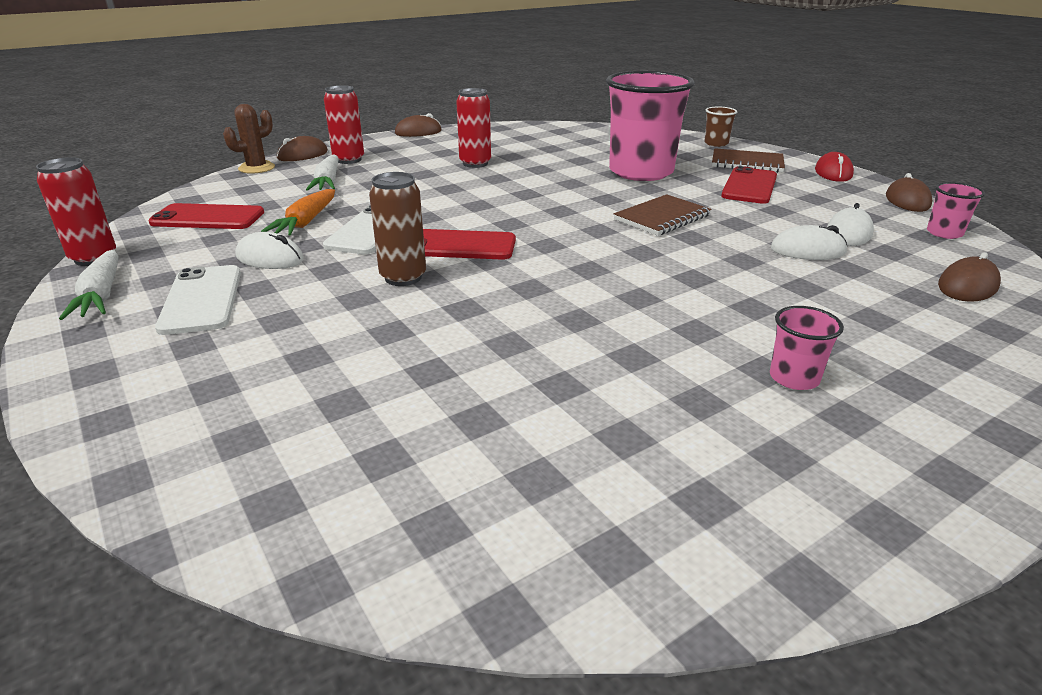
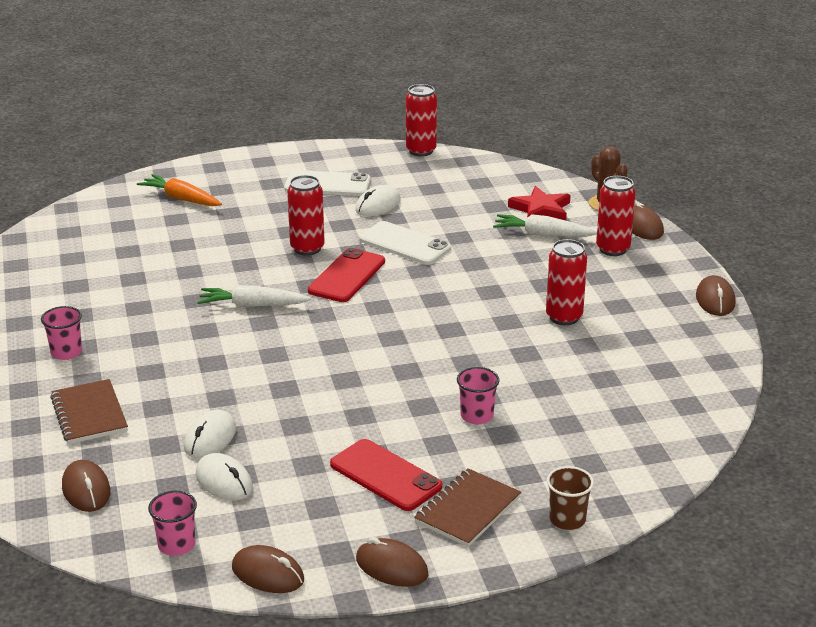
camera: 110 degrees right, 0 degrees up
white carrot [59,250,119,320] -> white carrot moved to [197,285,311,307]
red phone [148,203,264,229] -> none
orange carrot [261,189,335,236] -> orange carrot moved to [137,174,222,206]
brown can [369,172,426,286] -> red can [287,175,325,256]
pink cup [606,71,695,181] -> pink cup [457,367,500,424], size x0.42
brown notebook [614,194,711,236] -> brown notebook moved to [50,379,128,444]
red mouse [815,152,854,182] -> brown mouse [356,537,428,587]
none -> red star [508,186,571,221]

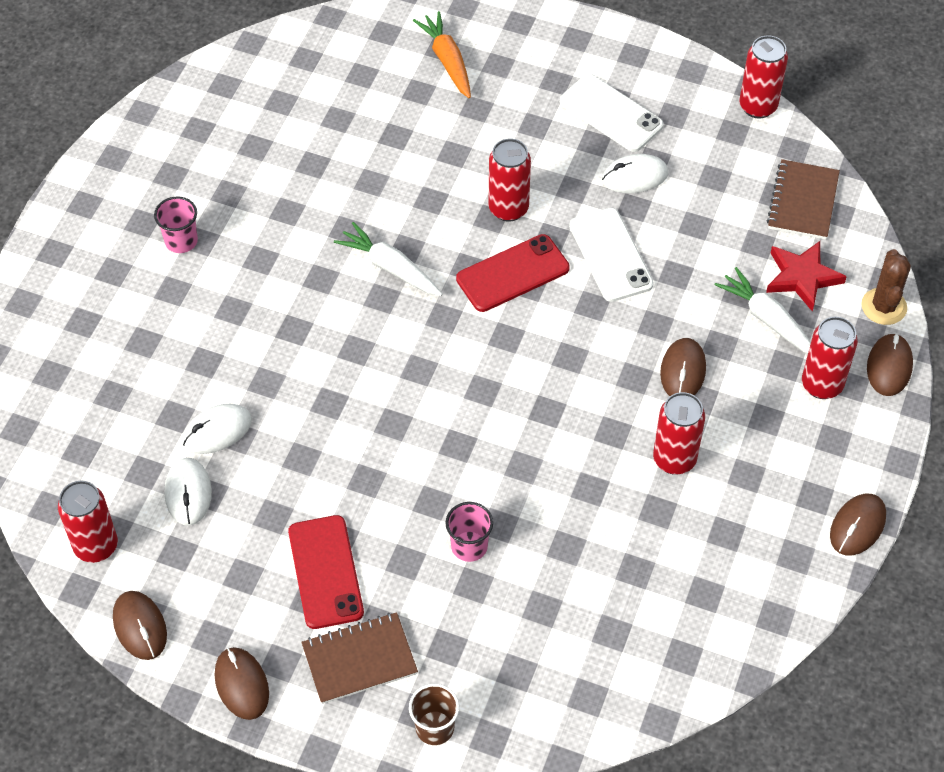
camera: 35 degrees right, 25 degrees up
brown notebook [50,379,128,444] -> brown notebook moved to [766,159,840,240]
brown mouse [62,460,111,512] -> brown mouse moved to [660,338,706,396]
pink cup [148,491,197,556] -> red can [58,481,118,563]

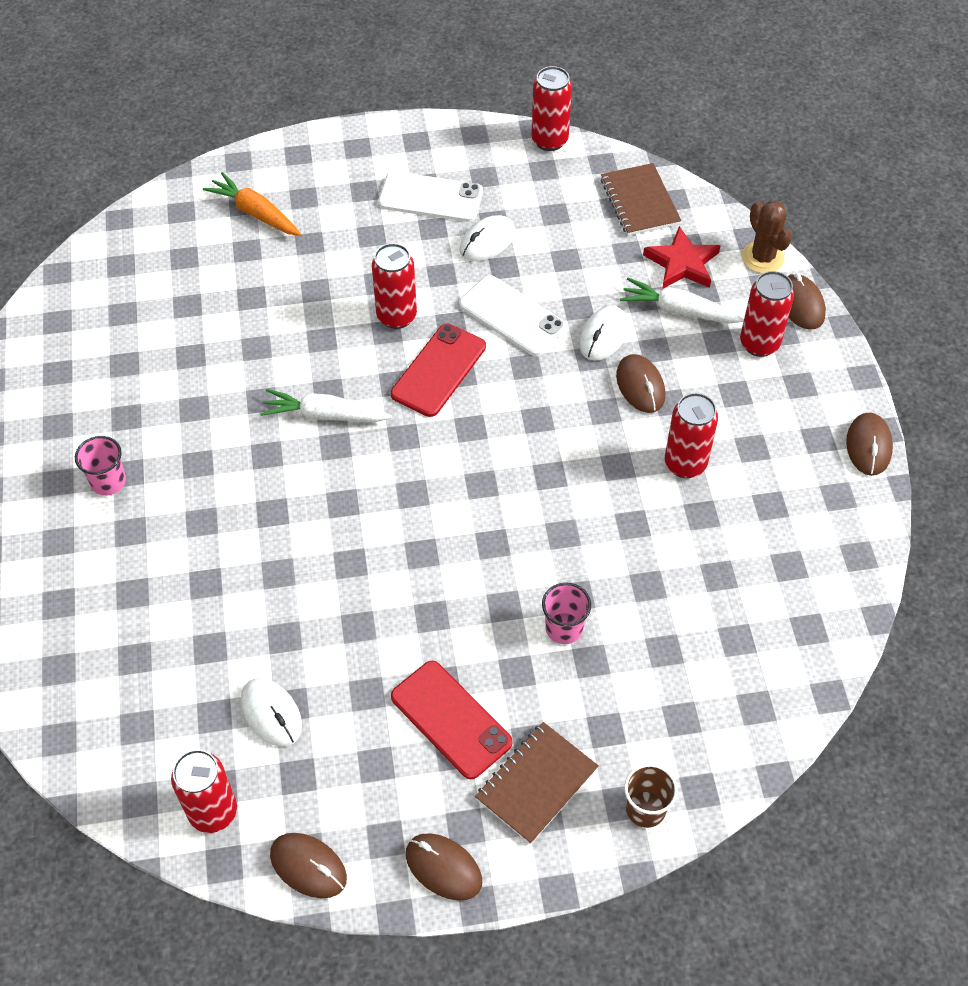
camera: 30 degrees left, 0 degrees up
white mouse [182,404,252,454] -> white mouse moved to [579,306,628,360]

